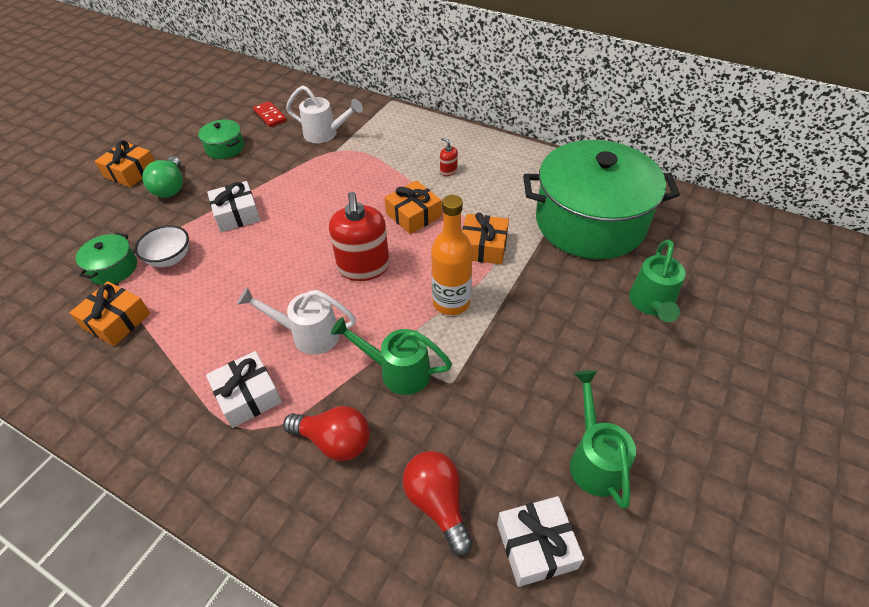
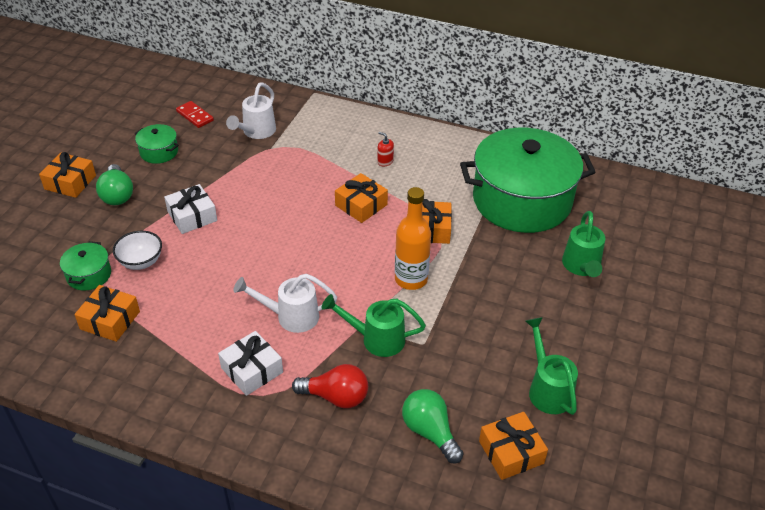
camera: 10 degrees left, 5 degrees down
white watering can [286,85,363,143] -> white watering can turned 105 degrees clockwise [226,83,276,139]
red soap dispenser [329,192,390,281] -> none
red light bulb [402,451,473,556] -> green light bulb [402,389,464,463]
white gift [497,496,584,587] -> orange gift [479,412,548,480]

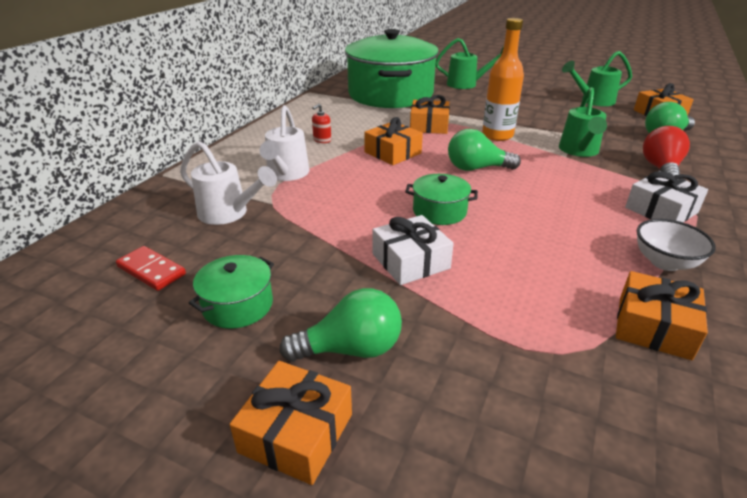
camera: 85 degrees left, 10 degrees down
green pot [60,241,111,291] -> green pot moved to [405,174,478,225]
white bowl [113,231,162,270] -> white bowl moved to [637,219,716,271]
red domino [176,101,214,128] -> red domino turned 75 degrees clockwise [116,246,186,291]
white watering can [233,274,337,333] -> white watering can moved to [260,105,309,181]
none -> green light bulb [448,129,521,171]

